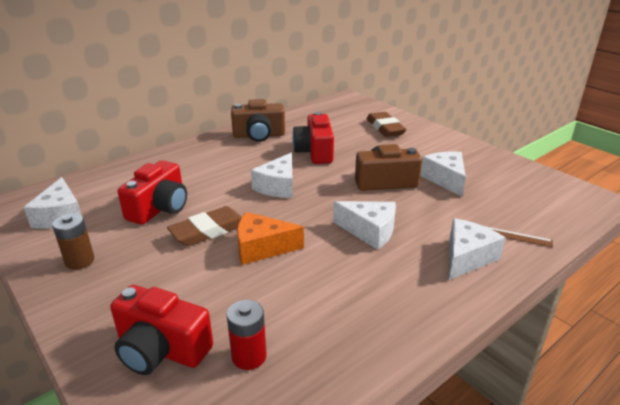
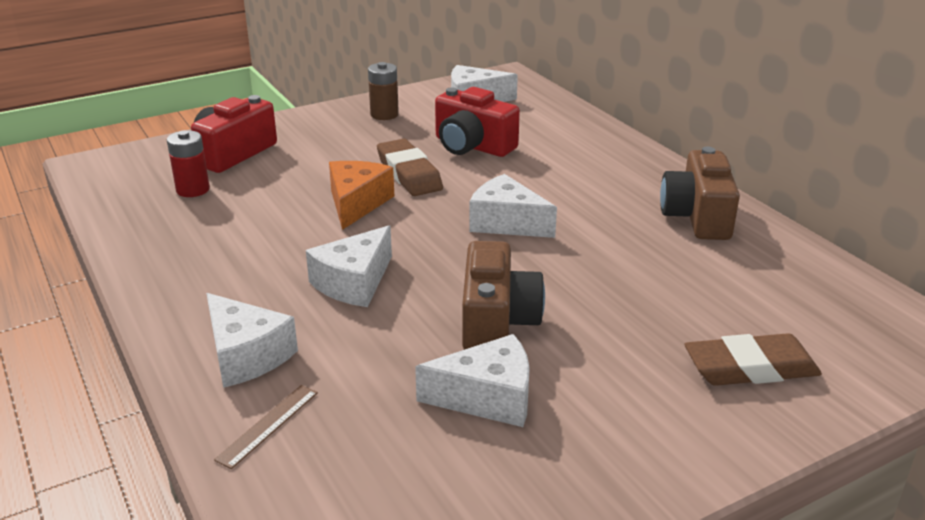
camera: 100 degrees right, 0 degrees up
red camera [292,112,334,164] -> none

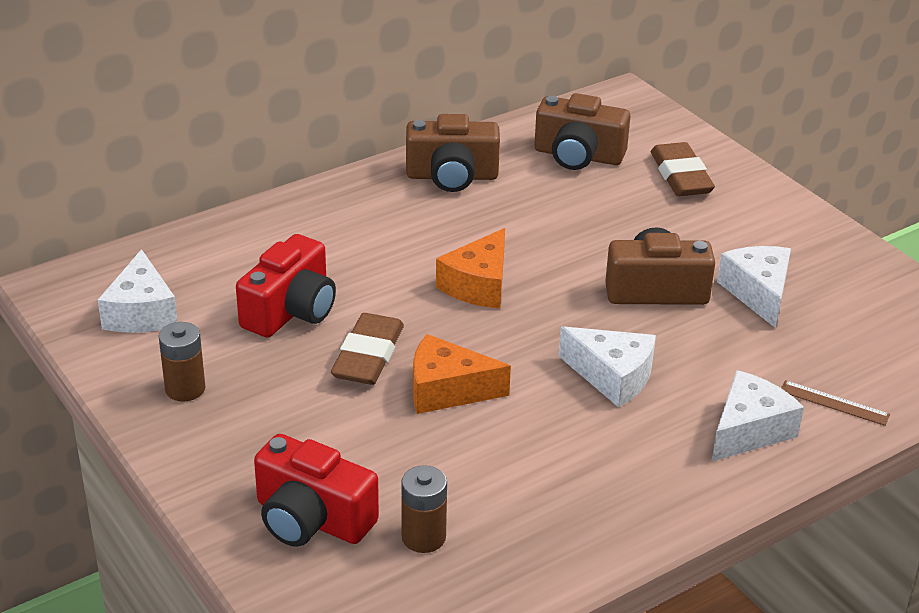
camera: 95 degrees left, 5 degrees up
red battery [167,130,210,197] -> brown battery [401,465,447,553]
brown eraser [377,139,443,196] -> brown eraser turned 45 degrees counterclockwise [331,313,404,385]
white cheese [469,174,557,238] -> orange cheese [436,228,505,308]
none -> brown camera [534,93,630,170]

